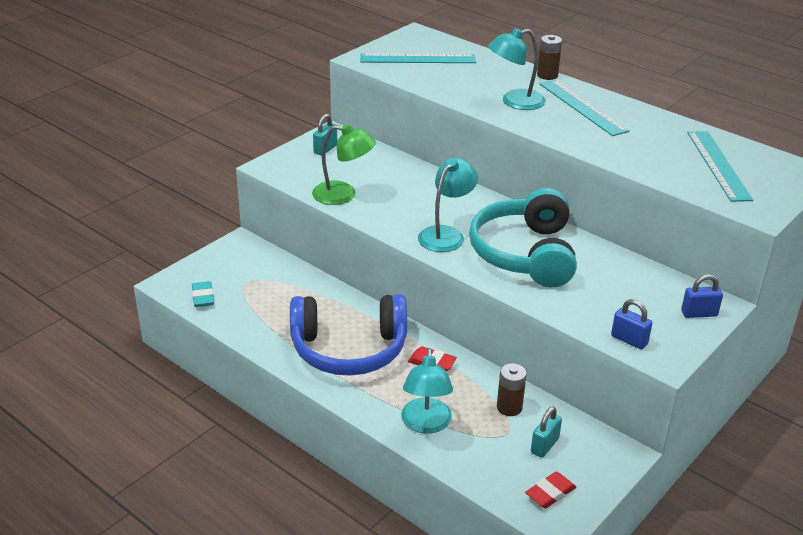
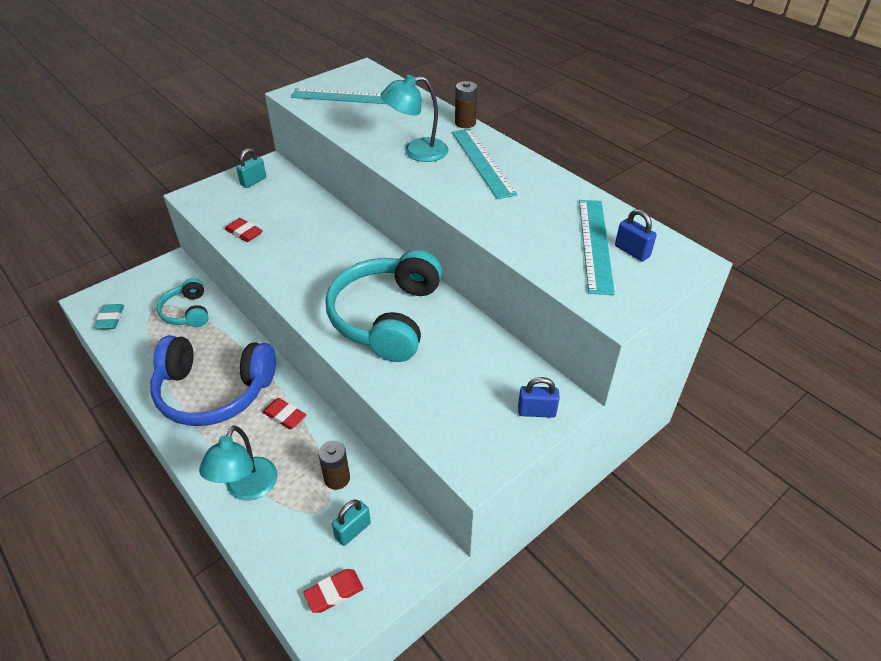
camera: 10 degrees right, 10 degrees up
green lamp [312,124,376,205] -> red eraser [225,218,263,242]
turquoise lamp [418,158,478,252] -> none
blue padlock [611,299,652,349] -> blue padlock moved to [615,209,657,261]
none -> turquoise headphones [157,278,208,327]

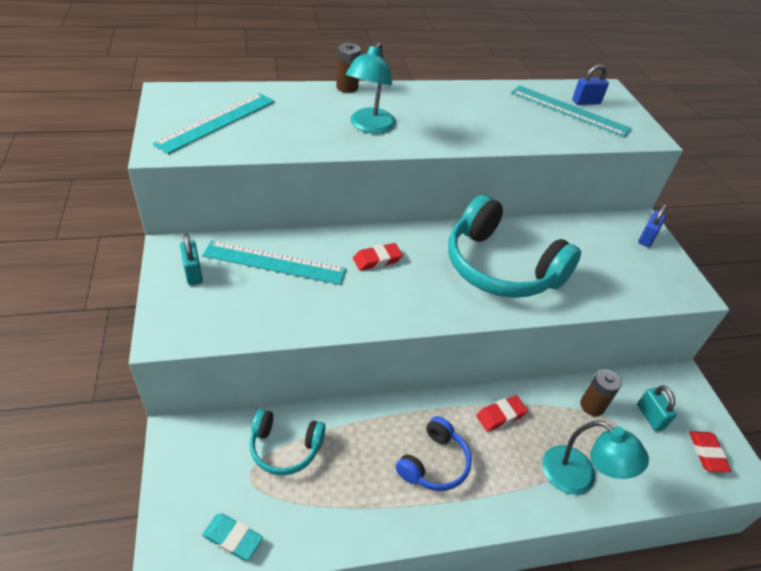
camera: 65 degrees left, 0 degrees up
blue headphones [150,335,276,426] -> blue headphones [396,416,472,491], size x0.53
red eraser [225,218,263,242] -> red eraser moved to [353,243,403,271]
turquoise ruler [452,129,518,199] -> turquoise ruler moved to [202,241,346,285]

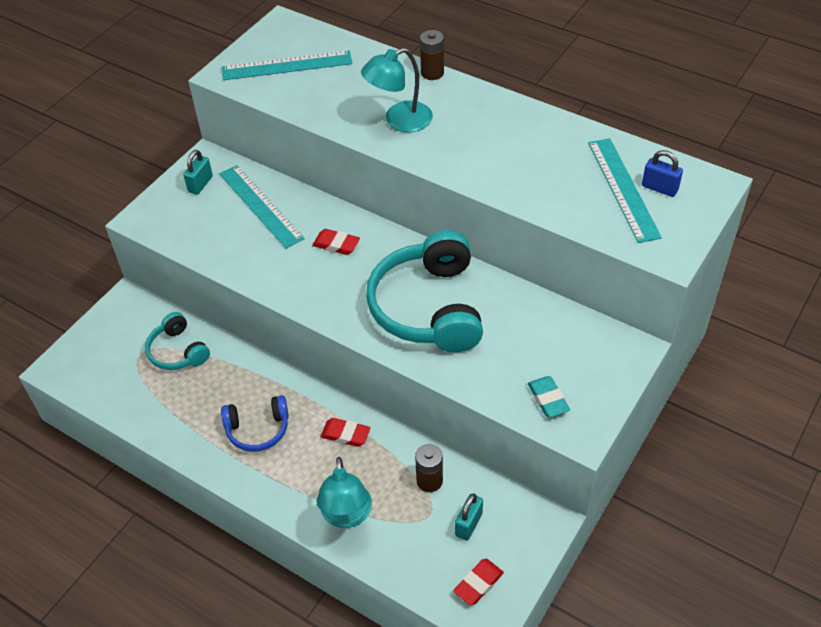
camera: 50 degrees right, 5 degrees up
turquoise eraser [202,513,263,560] -> turquoise eraser moved to [528,376,570,417]
blue padlock [638,204,667,247] -> none

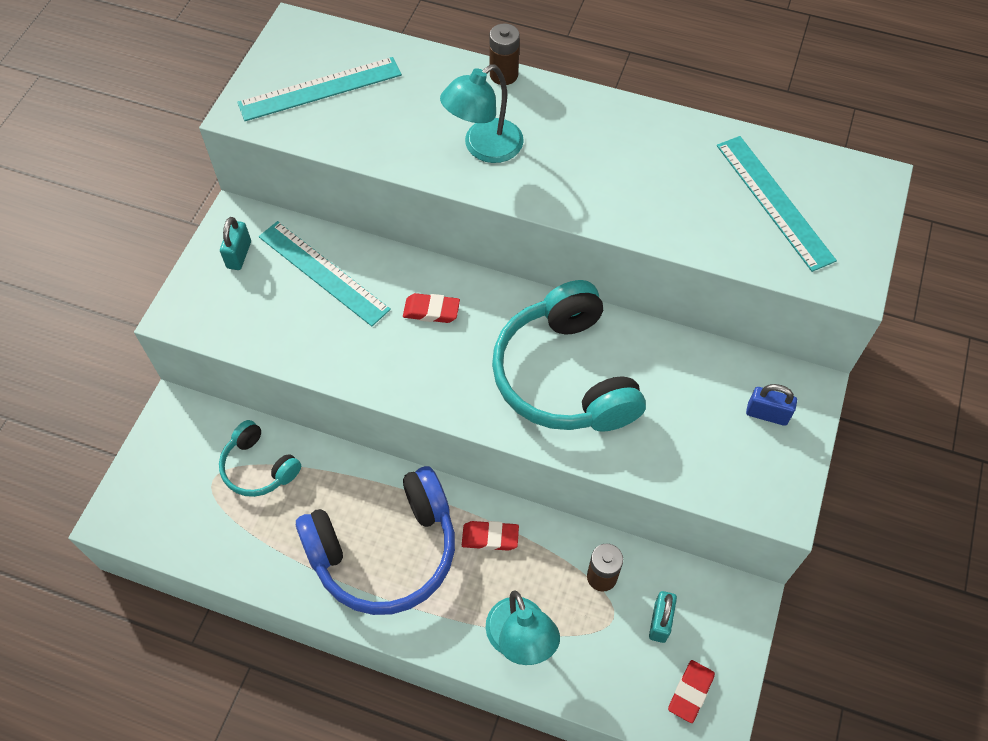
camera: 15 degrees left, 10 degrees up
blue headphones [221,395,289,452] -> blue headphones [296,466,455,615], size x1.89
turquoise eraser [528,376,570,417] -> none
blue padlock [642,150,683,197] -> blue padlock moved to [746,384,797,426]

